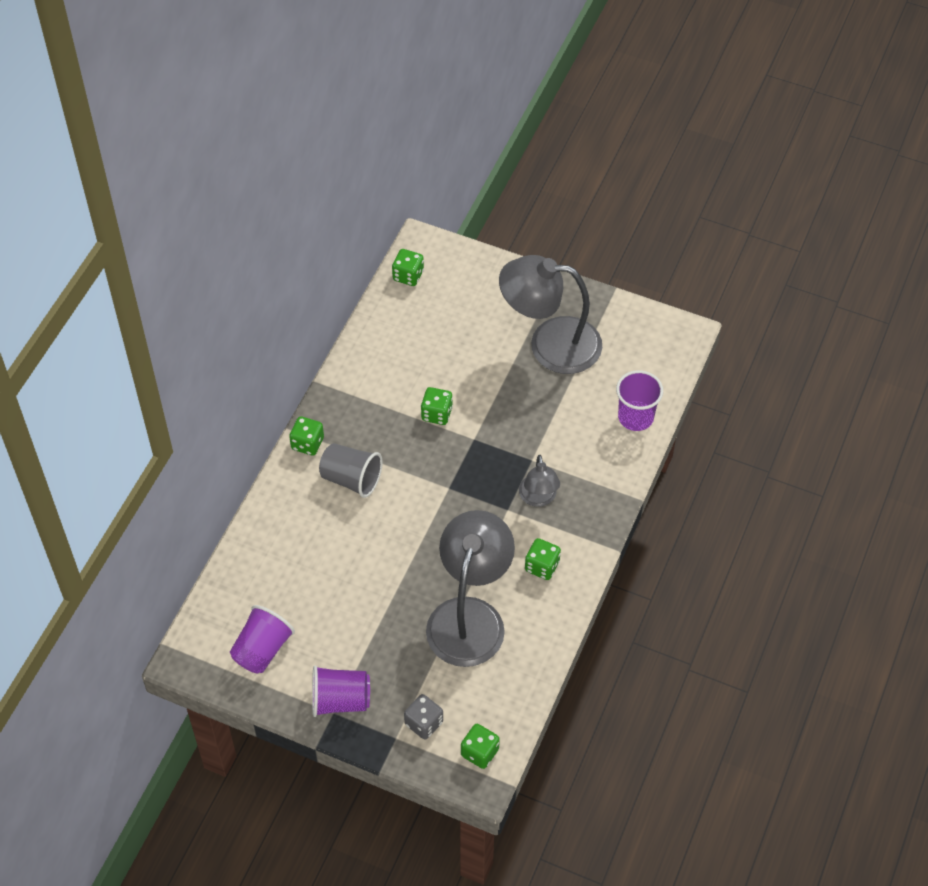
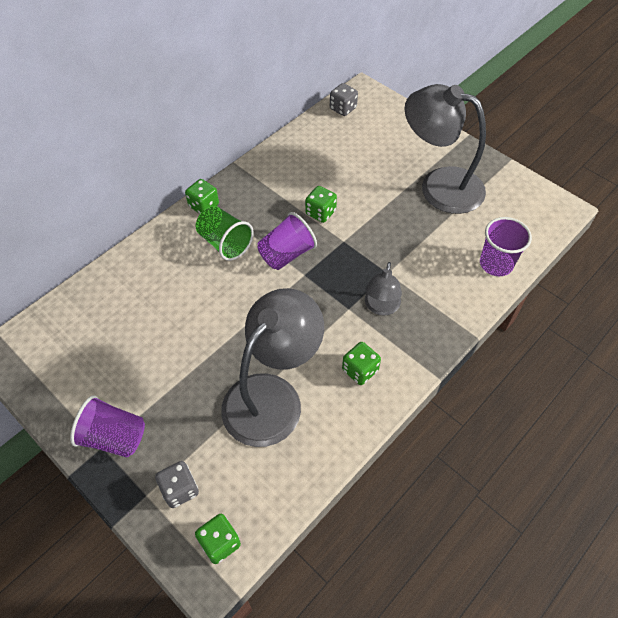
camera: 20 degrees right, 0 degrees up
purple cup [230,605,295,673] -> purple cup moved to [258,212,317,270]
grey cup [319,443,383,498] -> green cup [196,206,254,261]
green dice [392,249,424,286] -> grey dice [330,83,358,116]

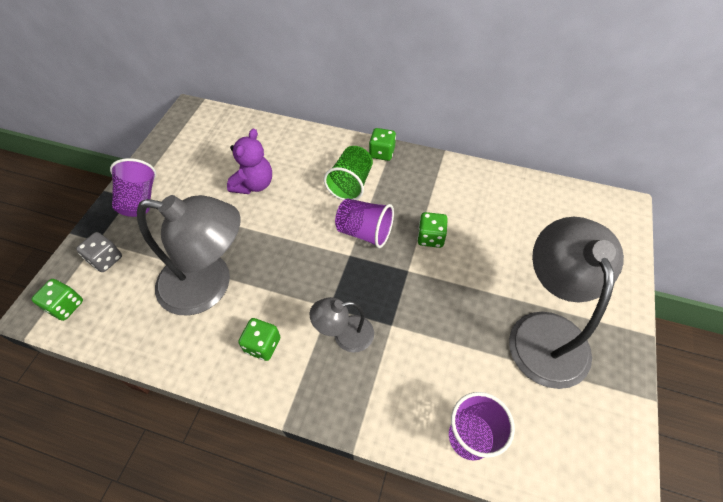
camera: 65 degrees right, 0 degrees up
grey dice [330,83,358,116] -> none
none -> purple teddy bear [227,128,272,194]

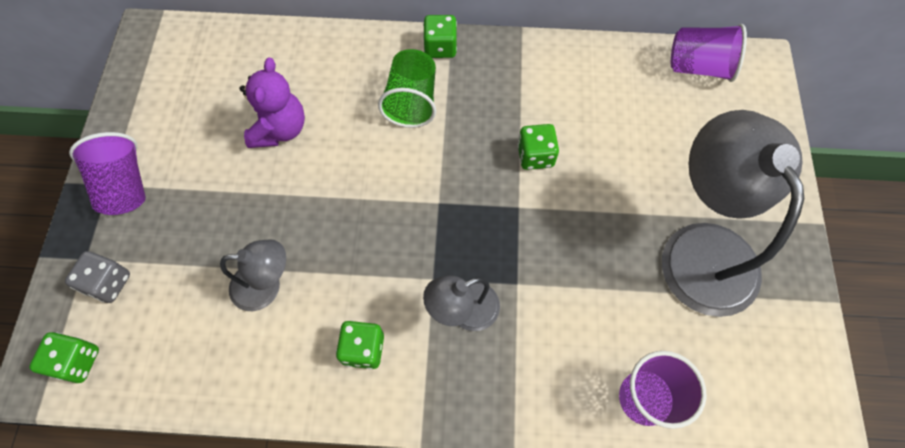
camera: 15 degrees left, 10 degrees up
grey lamp [137,195,241,316] -> grey lamp [220,239,286,311], size x0.51
purple cup [335,198,394,248] -> purple cup moved to [671,24,747,82]

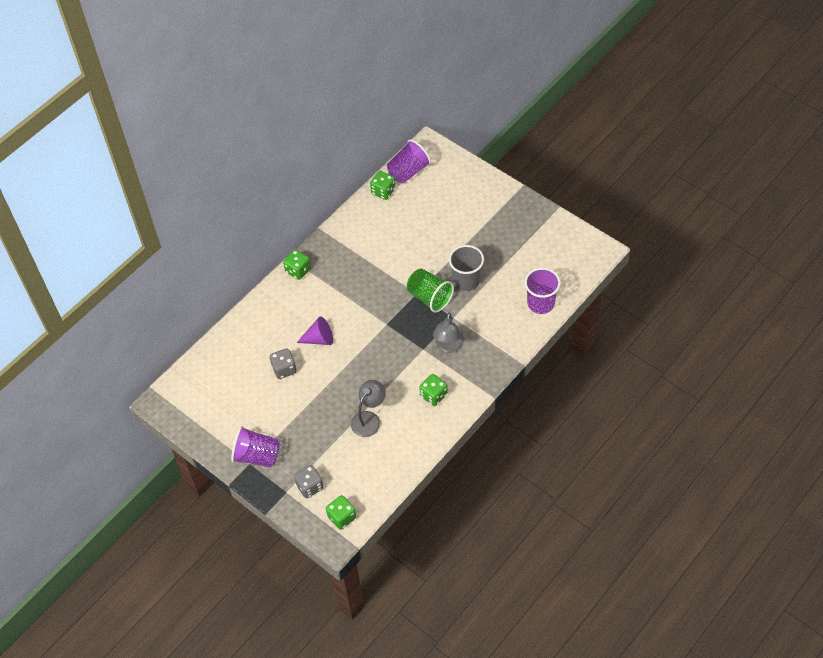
camera: 50 degrees left, 10 degrees down
purple teddy bear [239,58,305,148] -> grey dice [270,348,297,379]
green cup [378,49,436,128] -> green cup moved to [407,269,454,313]
green dice [517,124,559,170] -> green dice moved to [370,171,395,200]
grey lamp [662,110,804,317] -> none
none -> purple cone [297,316,333,345]
none -> grey cup [449,245,484,291]

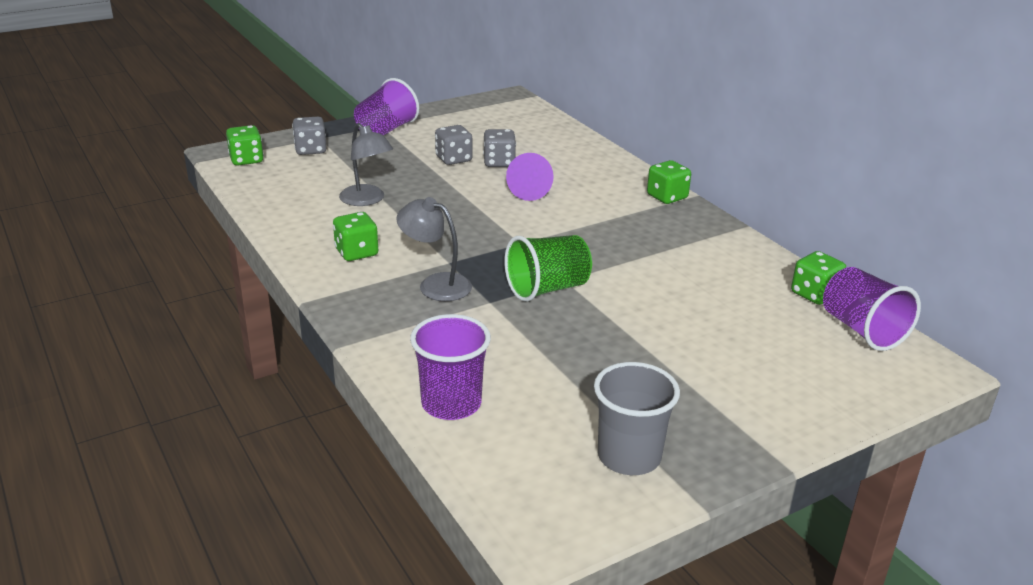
camera: 105 degrees right, 25 degrees down
grey cup [449,245,484,291] -> grey cup moved to [594,362,680,475]
none -> grey dice [435,125,472,165]

